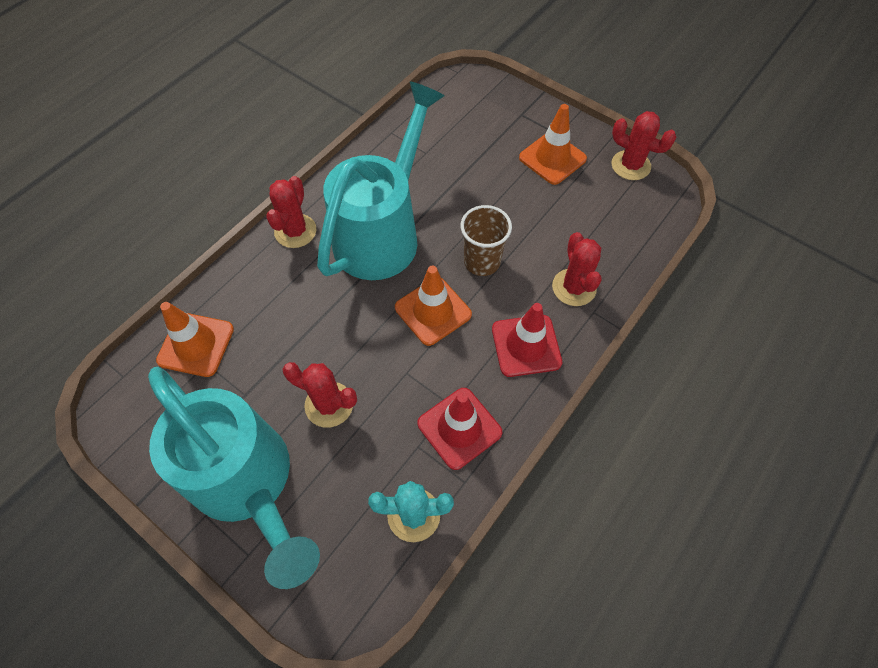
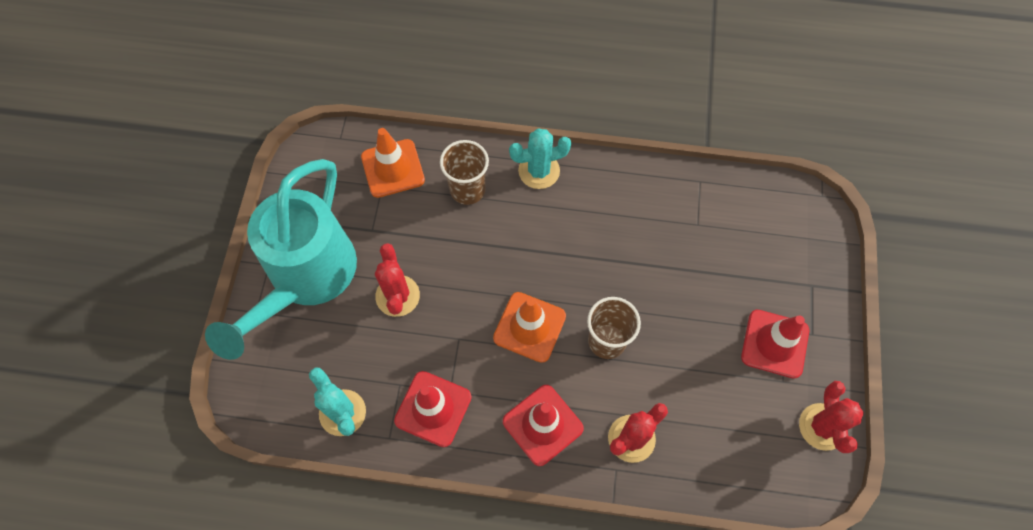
camera: 60 degrees right, 5 degrees up
red cactus [266,176,316,248] -> turquoise cactus [509,129,571,189]
turquoise watering can [317,81,444,280] -> none
orange traffic cone [519,104,587,185] -> red traffic cone [741,310,809,379]
none -> brown cup [440,140,489,205]

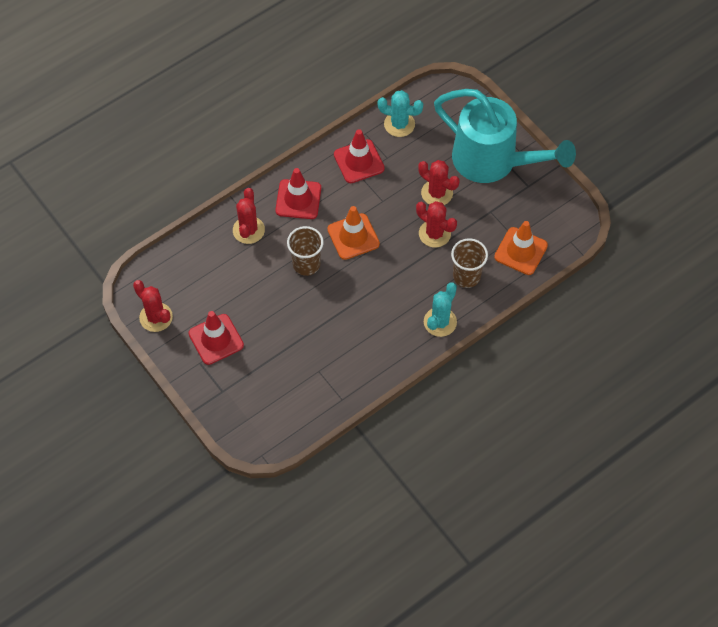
camera: 135 degrees right, 5 degrees down
turquoise watering can [205,159,357,360] -> turquoise watering can turned 150 degrees clockwise [434,89,576,183]
none -> red cactus [416,201,457,247]

